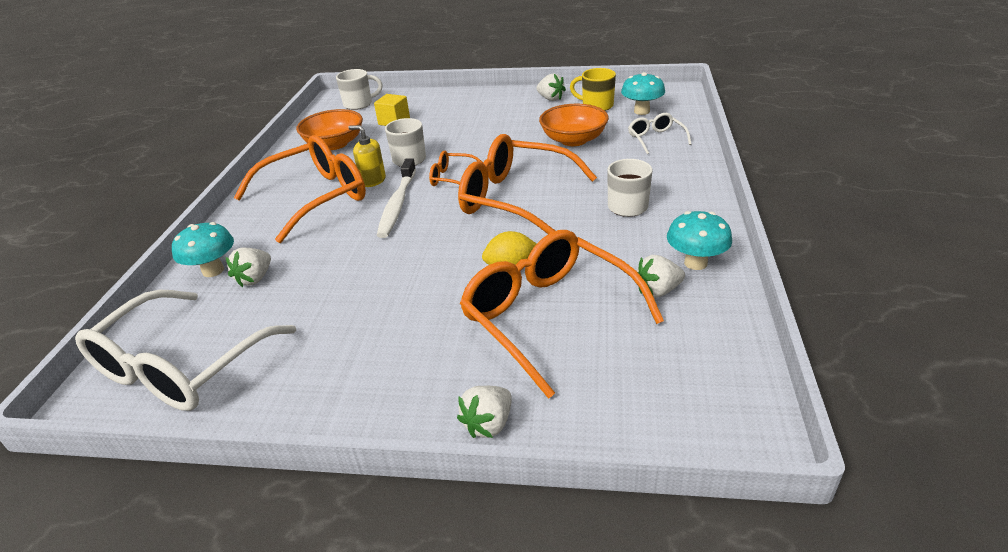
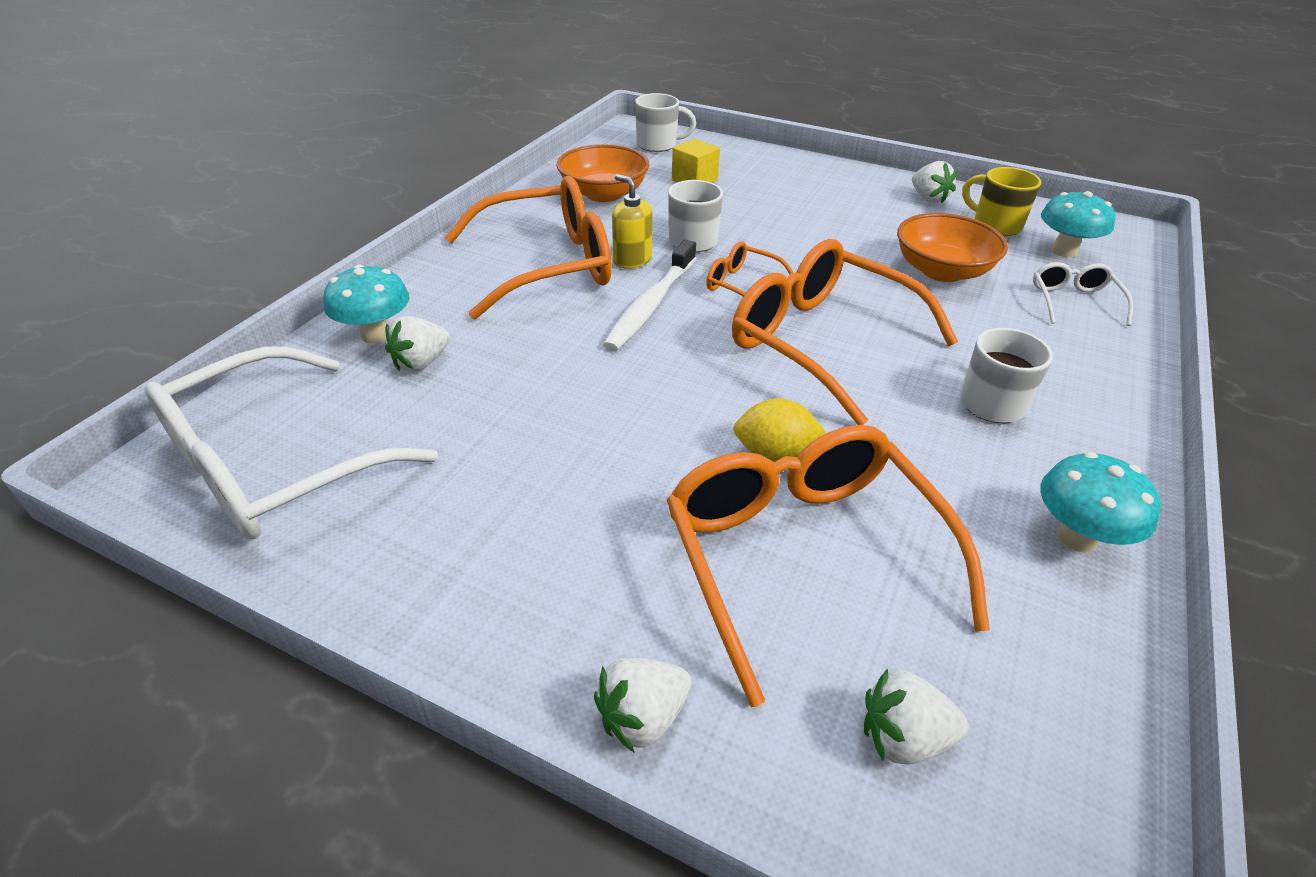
camera: 15 degrees right, 5 degrees up
white strawberry [637,255,685,298] -> white strawberry moved to [864,668,969,765]

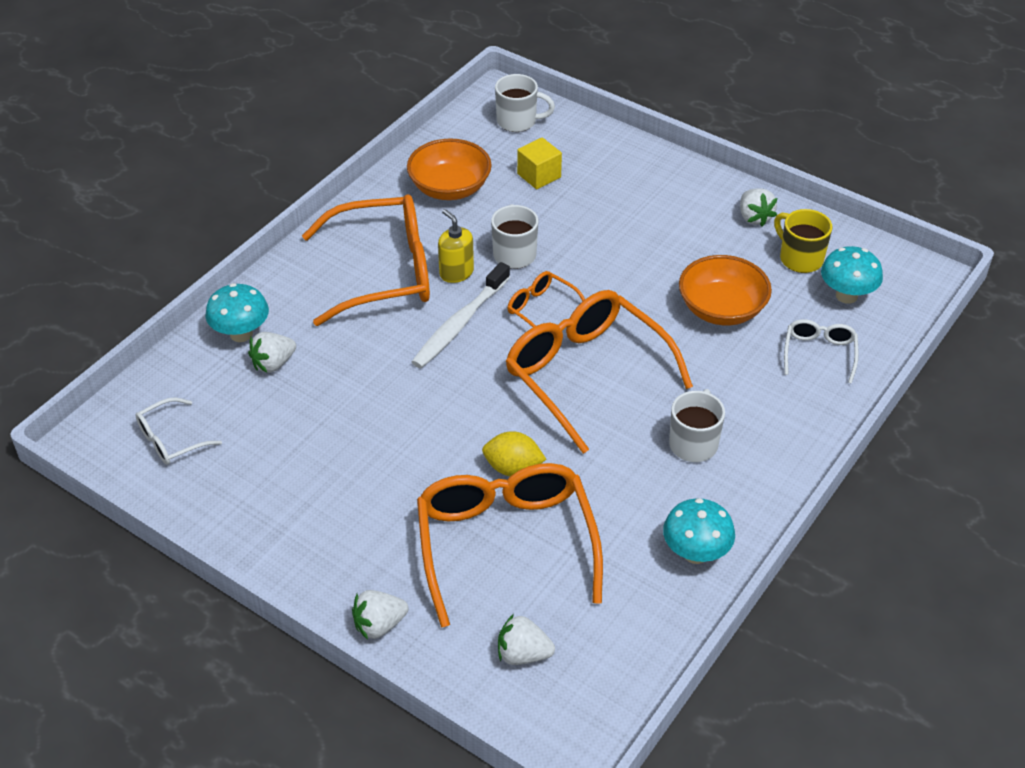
camera: 10 degrees right, 5 degrees up
white glasses [145,347,438,540] -> white glasses [135,397,222,465], size x0.47

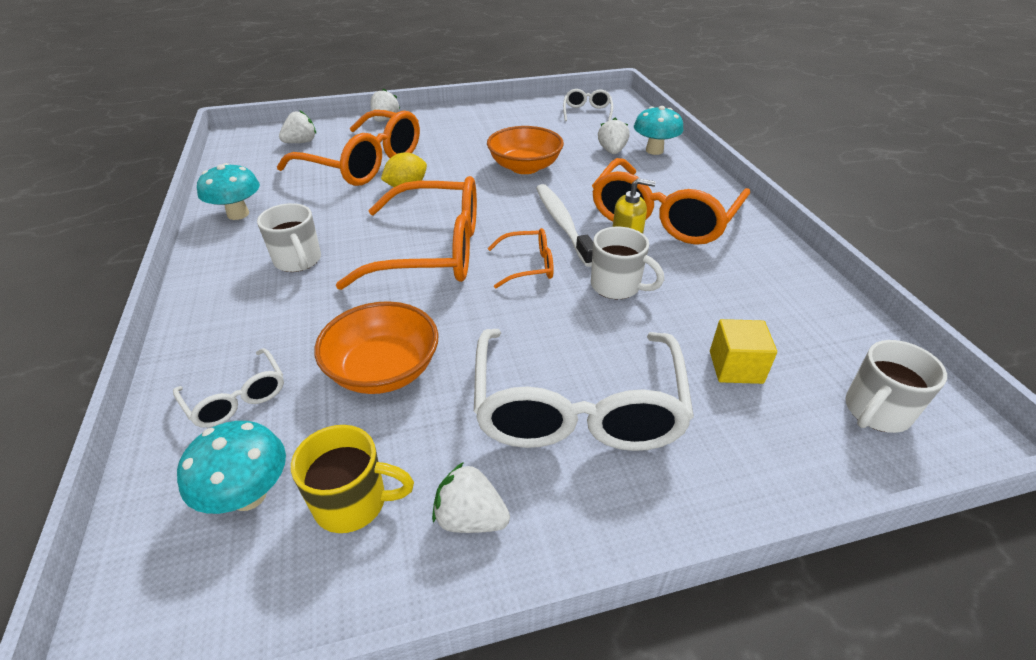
camera: 130 degrees right, 5 degrees down
orange bowl [407,139,492,200] -> orange bowl moved to [487,126,564,174]
none -> white glasses [474,329,694,451]

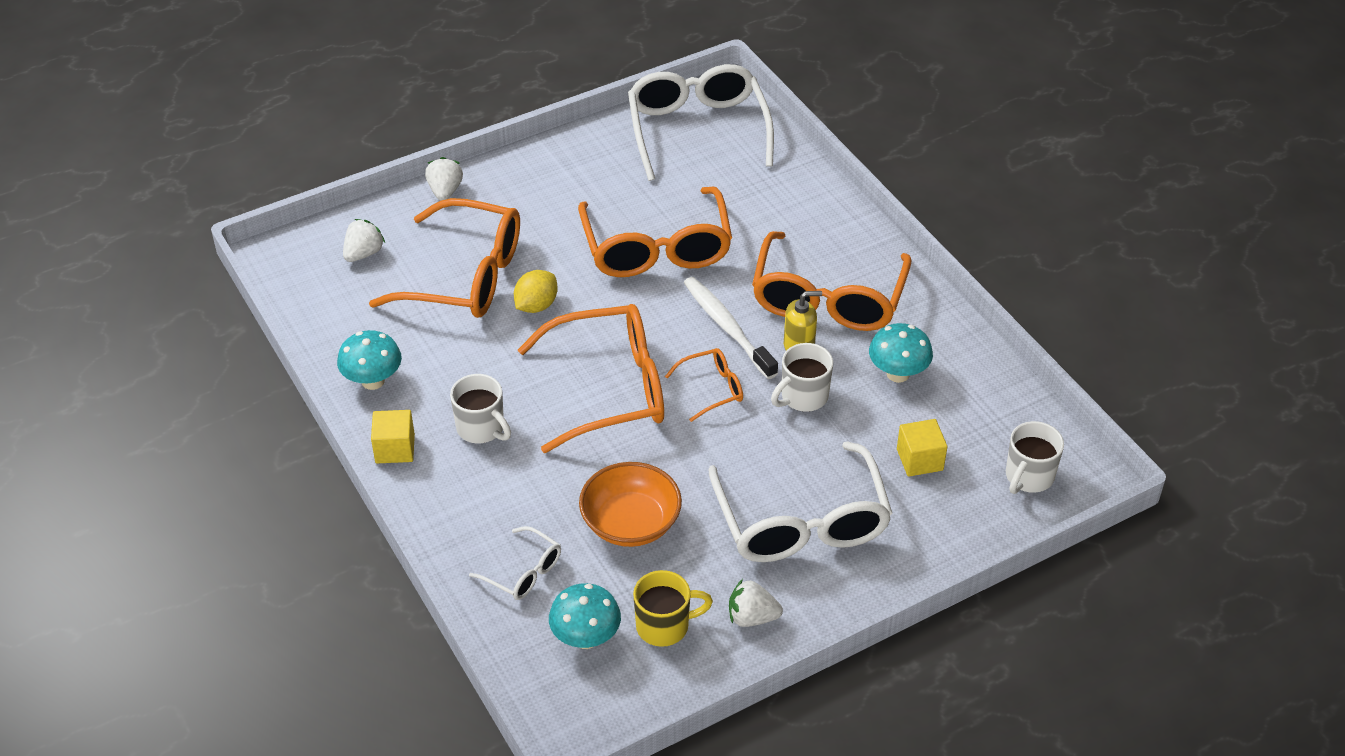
camera: 15 degrees left, 5 degrees up
orange bowl [487,126,564,174] -> orange glasses [578,186,732,277]
white glasses [563,89,613,121] -> white glasses [628,64,774,181], size x2.13
white mug [591,227,664,299] -> white mug turned 120 degrees clockwise [771,343,833,412]
white strawberry [598,118,630,154] -> none
turquoise mushroom [634,106,683,155] -> turquoise mushroom moved to [869,323,933,383]
none -> yellow cube [371,410,415,463]

